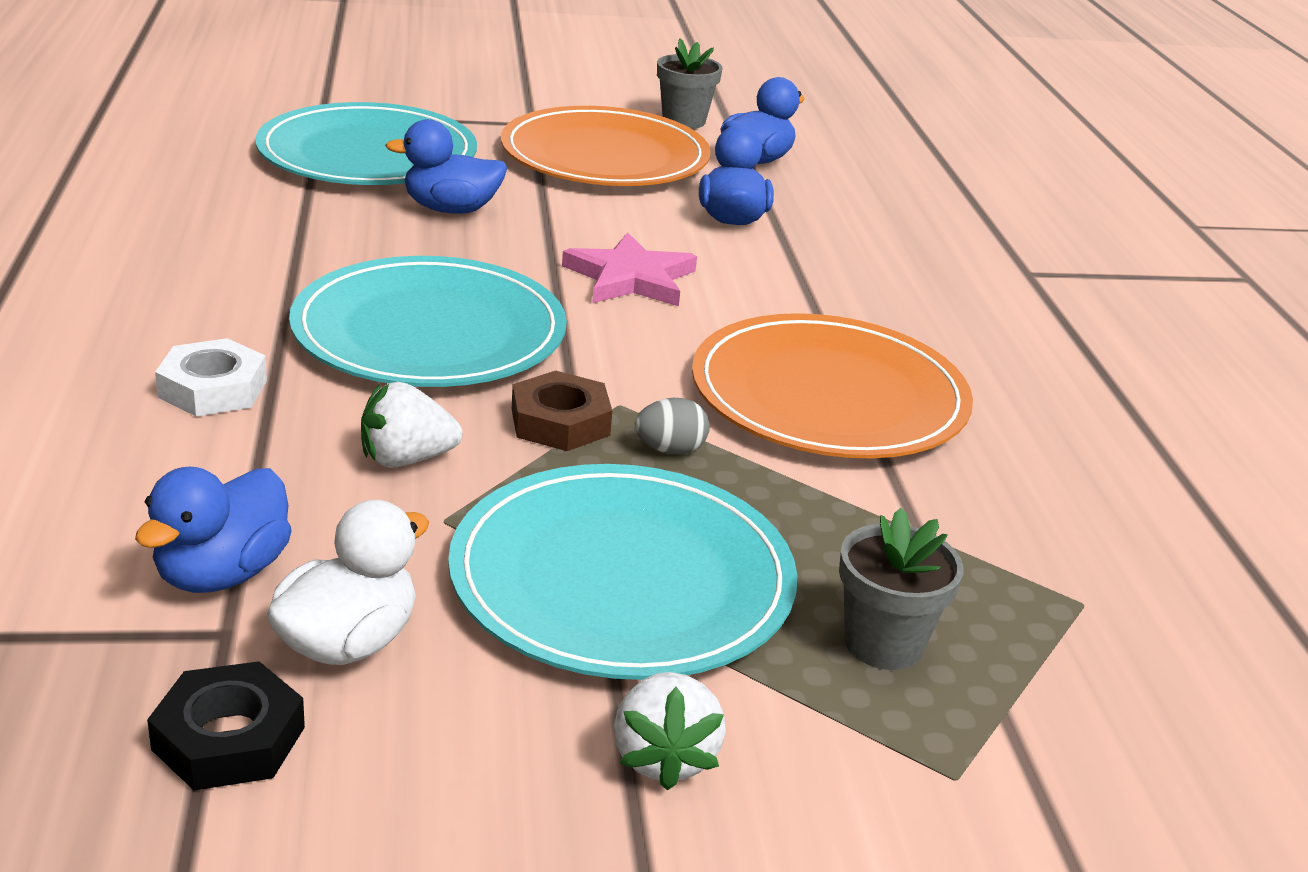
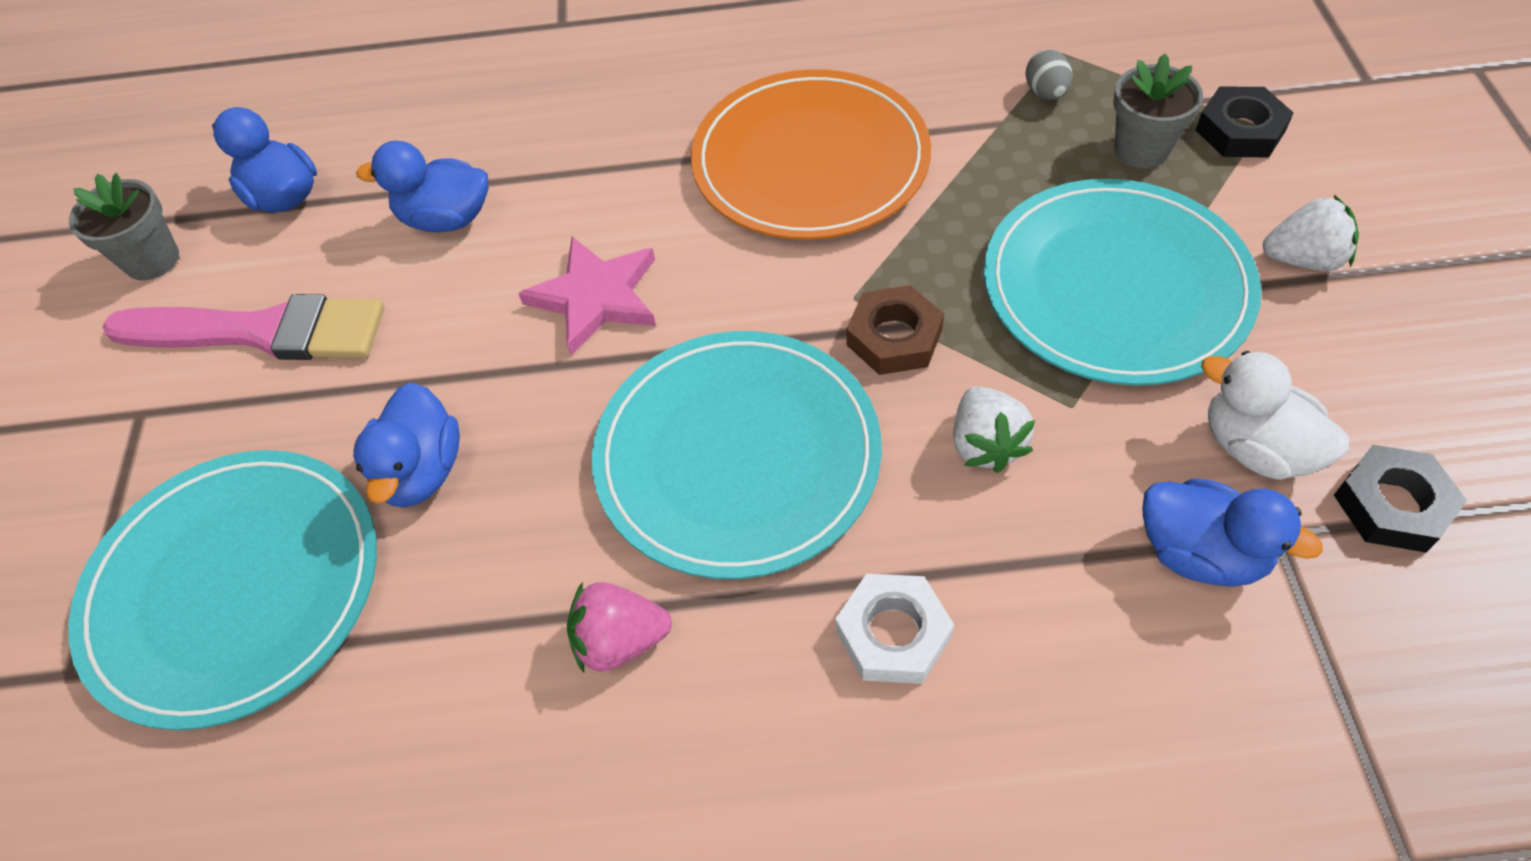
camera: 80 degrees left, 25 degrees up
orange plate [501,106,711,186] -> pink brush [103,294,384,360]
grey egg [635,398,710,455] -> grey egg moved to [1025,49,1072,100]
none -> pink strawberry [567,582,672,673]
none -> black nut [1196,86,1294,158]

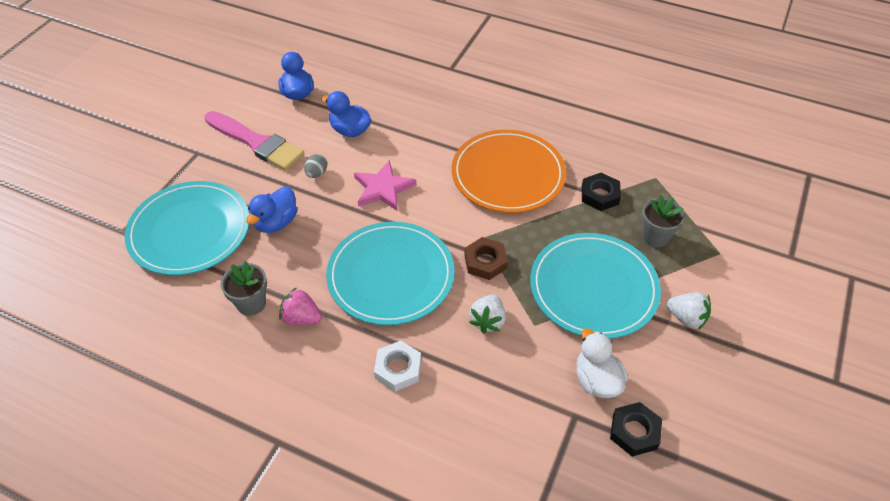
camera: 25 degrees right, 5 degrees down
grey flower pot [69,173,179,280] -> grey flower pot moved to [221,261,267,316]
grey egg [1025,49,1072,100] -> grey egg moved to [304,154,327,178]
blue duck [1142,478,1323,587] -> none
black nut [1196,86,1294,158] -> black nut moved to [582,173,621,211]

